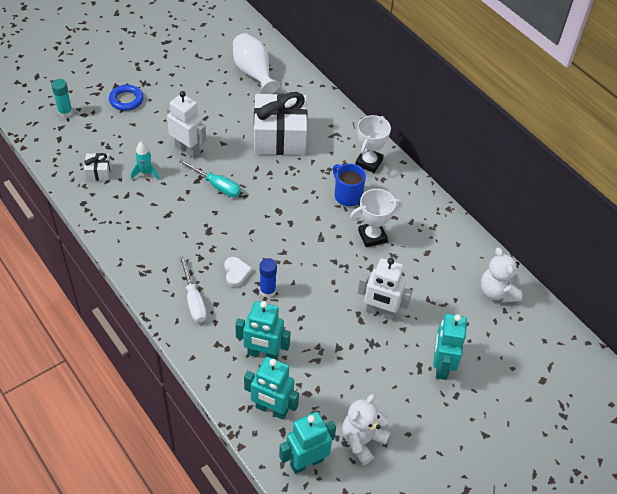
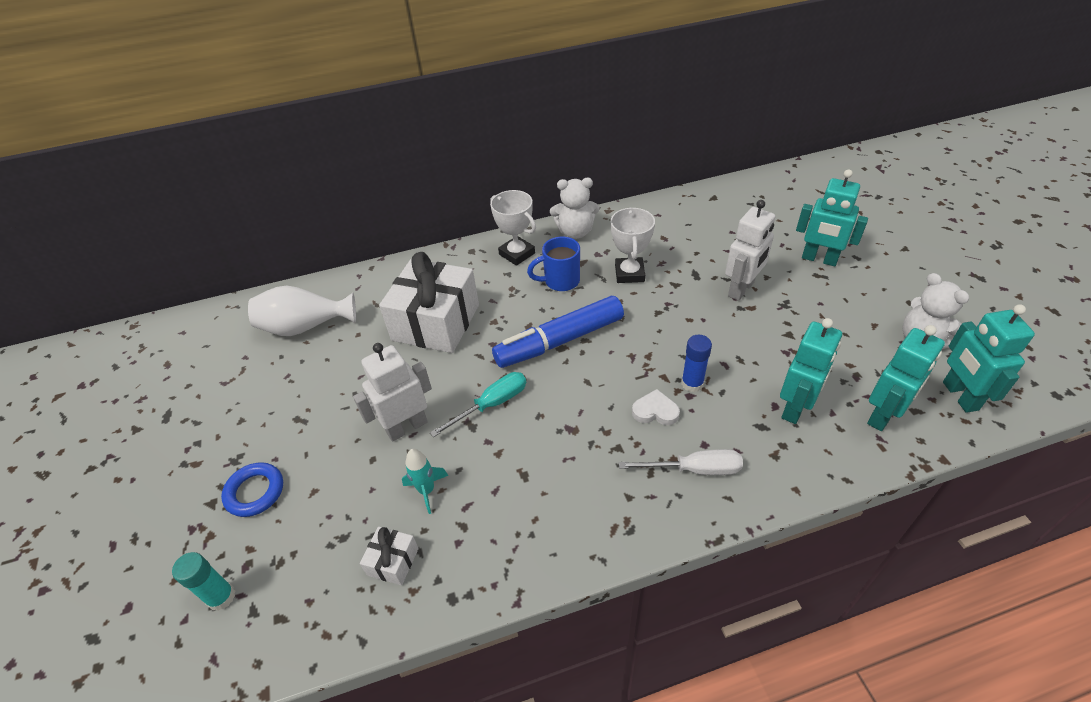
camera: 65 degrees left, 5 degrees down
white teddy bear [481,247,522,303] -> white teddy bear moved to [550,178,600,239]
none -> blue marker [492,296,624,368]

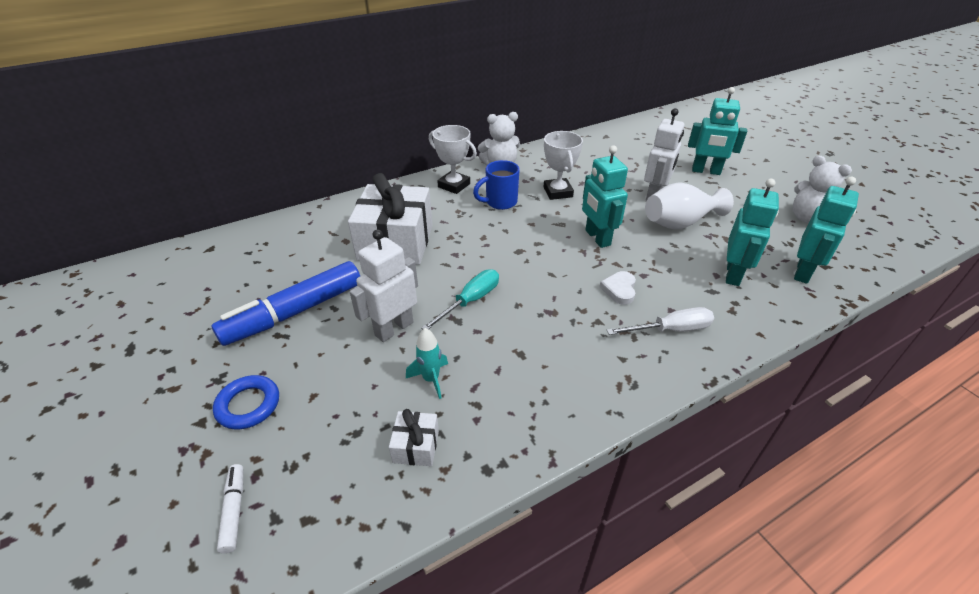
camera: 15 degrees left, 5 degrees down
turquoise glue stick [172,552,235,611] -> white marker [217,464,243,554]
white vase [248,285,356,336] -> white vase moved to [645,182,734,229]
blue marker [492,296,624,368] -> blue marker moved to [211,261,360,346]
white heart [632,389,680,425] -> white heart turned 75 degrees counterclockwise [600,271,636,305]
blue glue stick [681,335,712,392] -> none
turquoise robot [943,304,1035,413] -> turquoise robot moved to [582,145,628,248]

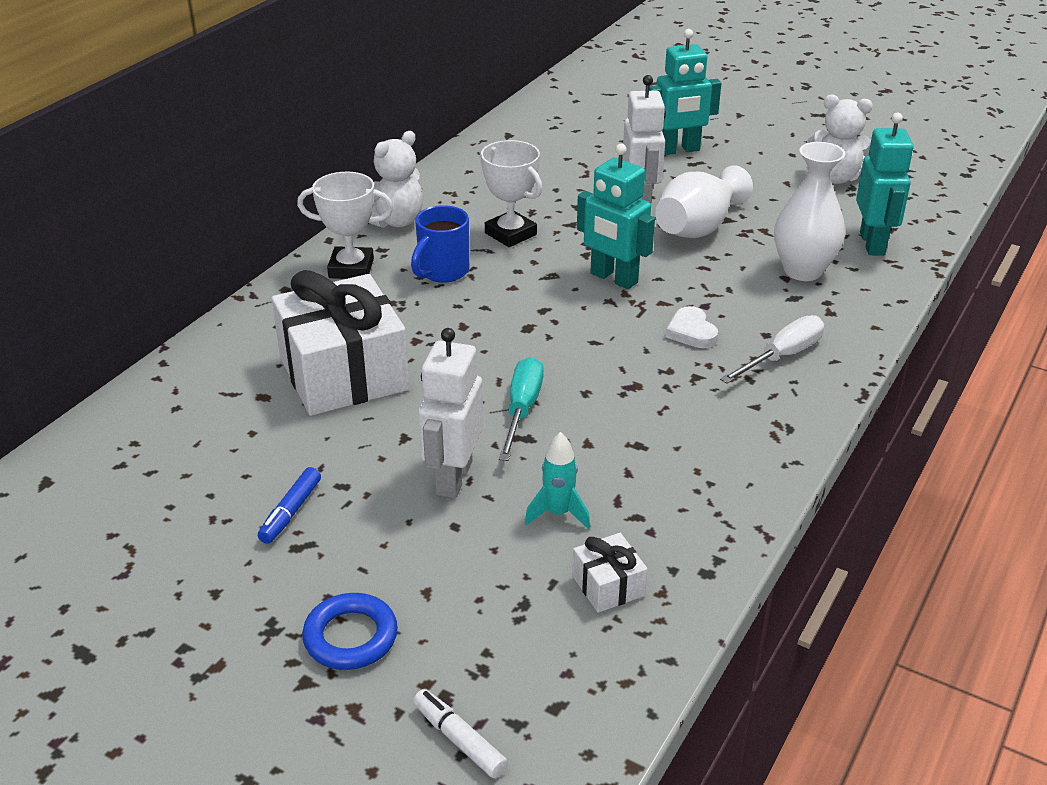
camera: 30 degrees left, 5 degrees down
blue marker [211,261,360,346] -> blue marker [258,467,321,544], size x0.43
turquoise robot [726,179,779,286] -> white vase [774,142,845,281]

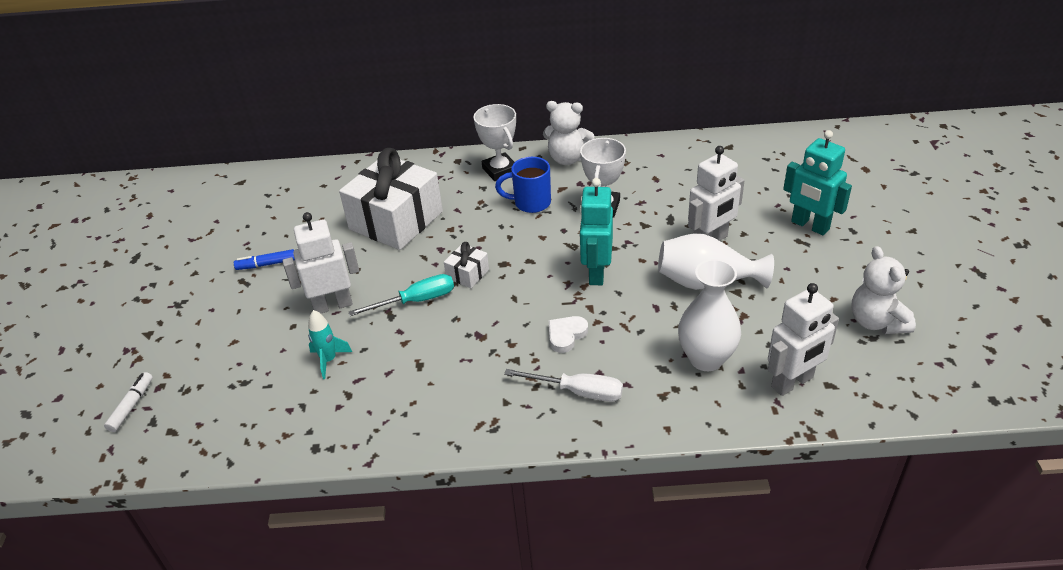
camera: 60 degrees right, 5 degrees up
blue ring [302,593,398,670] -> none
white gift [572,533,648,613] -> white gift moved to [444,242,489,288]
turquoise robot [856,112,914,255] -> white robot [768,283,839,396]

